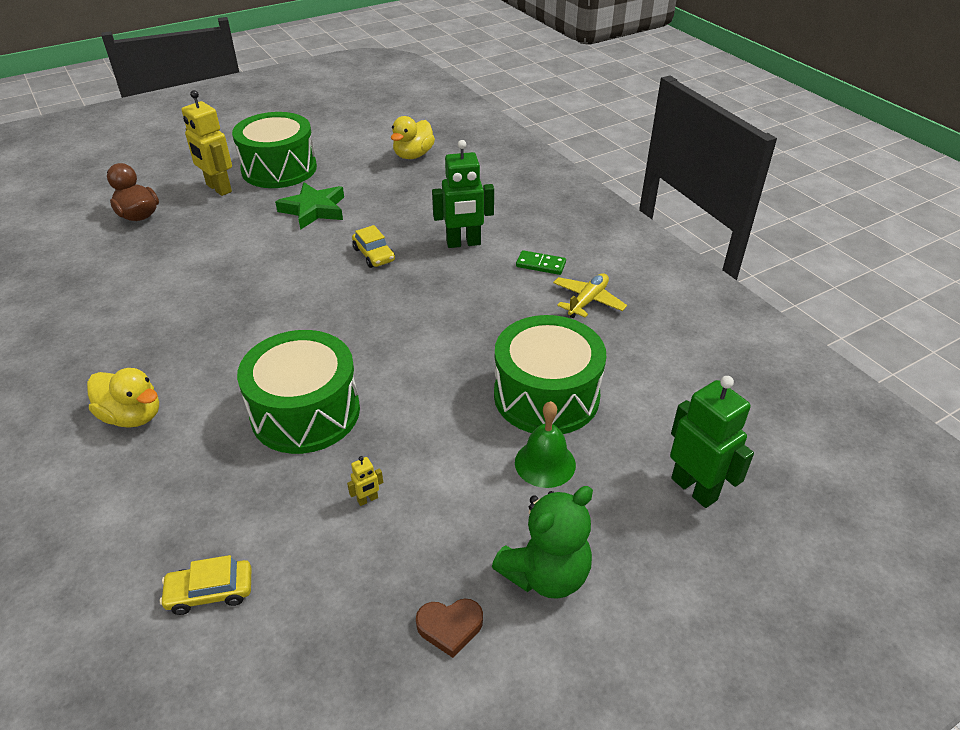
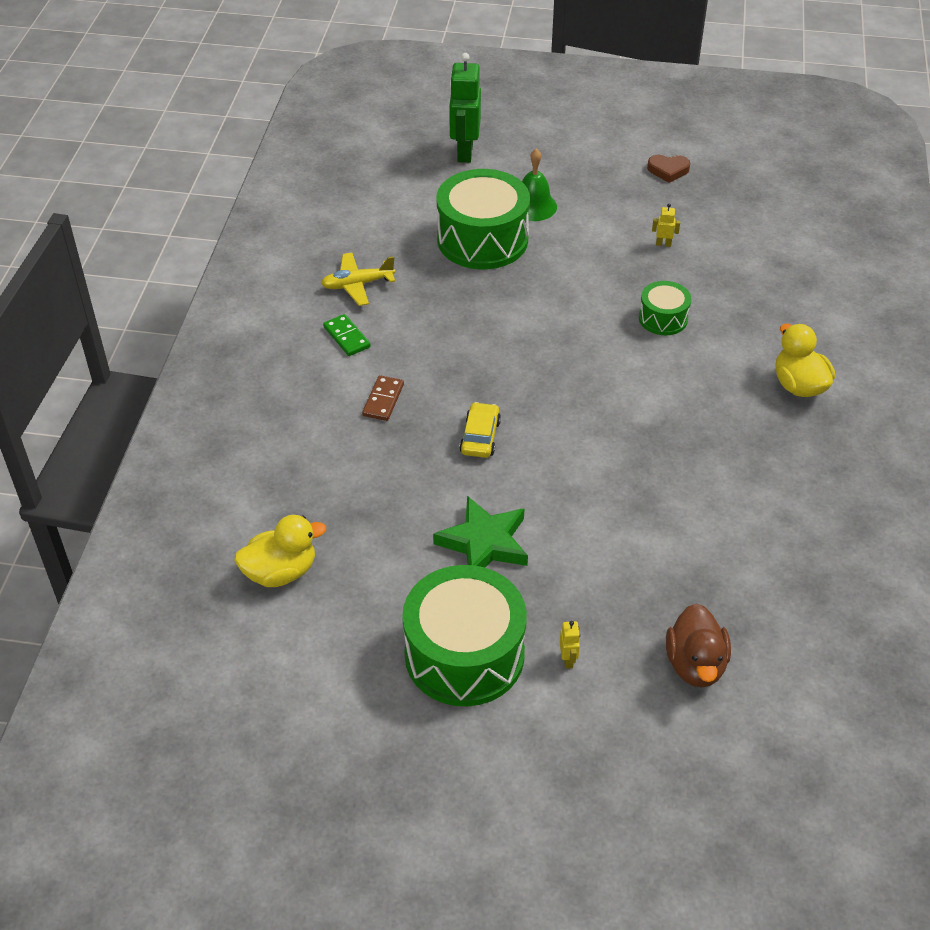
camera: 140 degrees left, 5 degrees up
yellow car [160,555,251,615] -> none
yellow robot [182,90,232,196] -> yellow robot [560,621,580,668], size x0.42
green drum [237,330,360,454] -> green drum [639,281,691,335], size x0.51
brown heart [416,599,483,658] -> brown heart turned 150 degrees clockwise [647,155,690,183]
green robot [432,140,494,248] -> brown domino [362,375,404,421]
green teddy bear [492,486,593,599] -> none

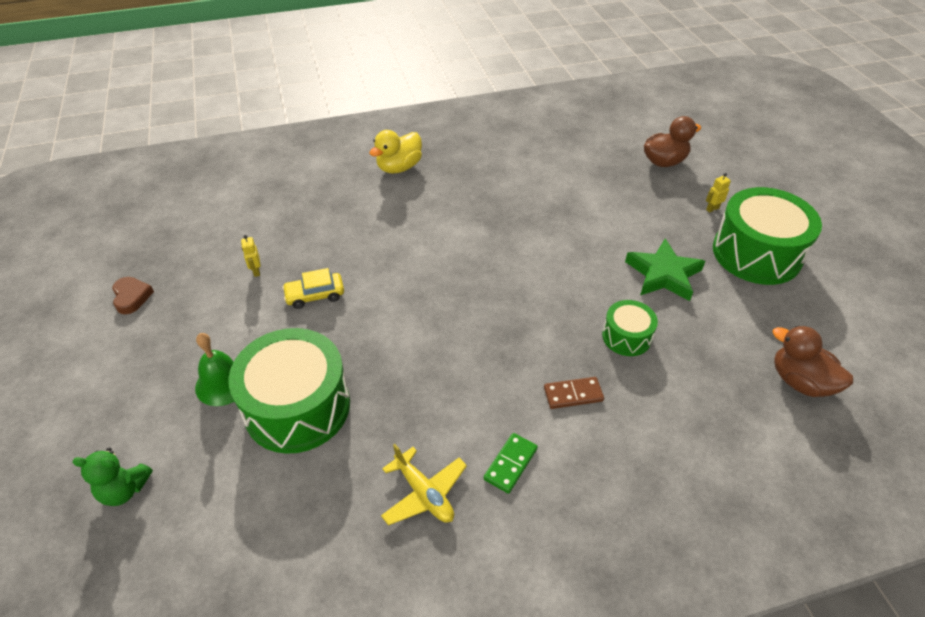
camera: 115 degrees left, 0 degrees up
yellow duck [234,515,326,587] -> brown duck [773,325,853,397]
green robot [449,53,481,163] -> green teddy bear [72,448,153,506]
yellow car [459,402,501,458] -> yellow car moved to [282,268,344,309]
green drum [639,281,691,335] -> green drum moved to [602,300,658,356]

